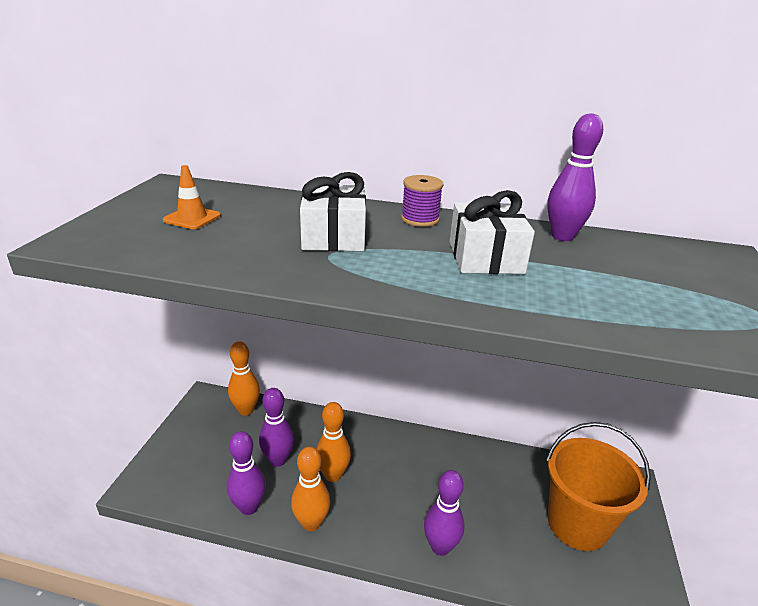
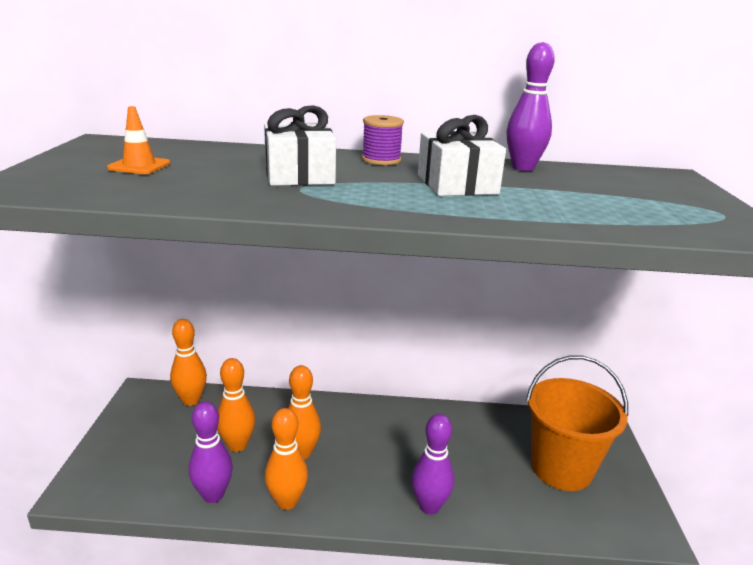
camera: 10 degrees left, 5 degrees down
purple bowling pin [259,388,294,467] -> orange bowling pin [217,358,255,452]

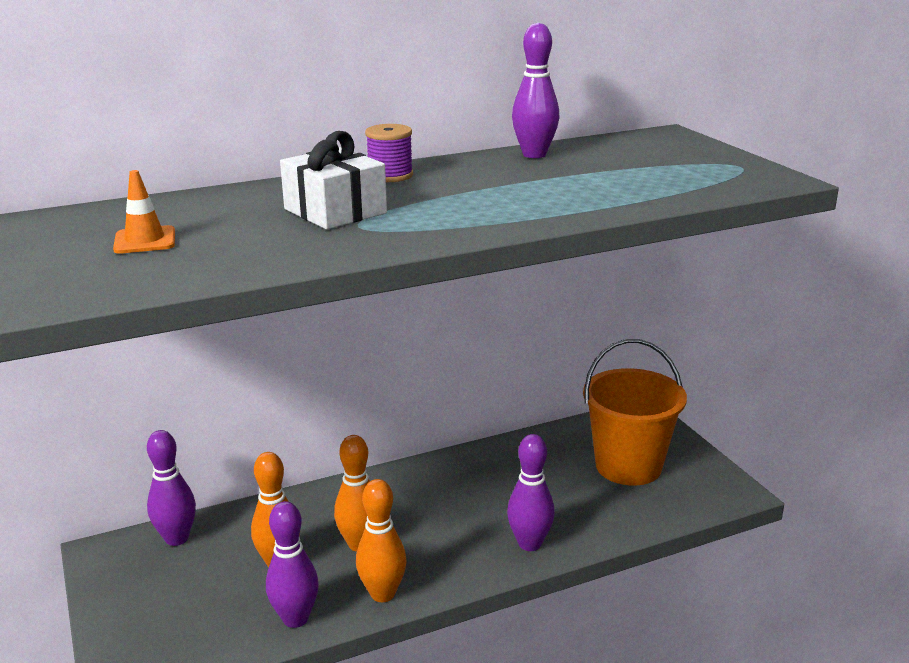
camera: 25 degrees left, 0 degrees up
orange bowling pin [170,319,207,406] -> purple bowling pin [147,430,196,546]
white gift [418,115,506,196] -> none

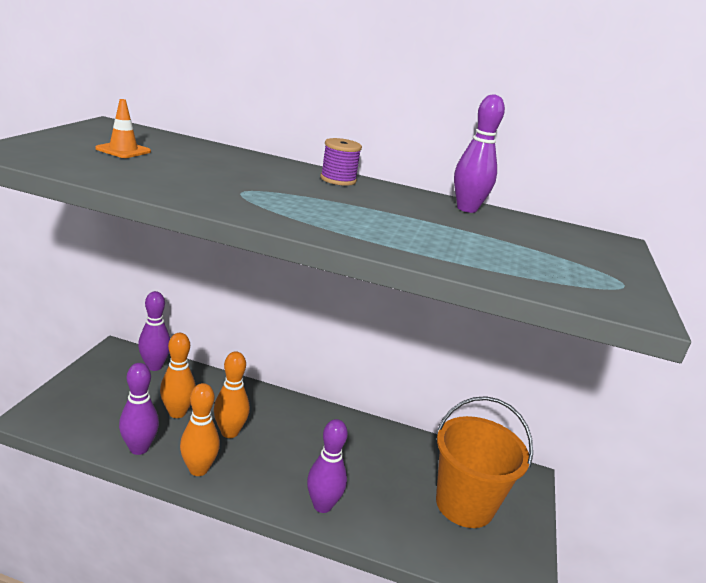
camera: 35 degrees right, 0 degrees up
white gift [280,131,387,229] -> none

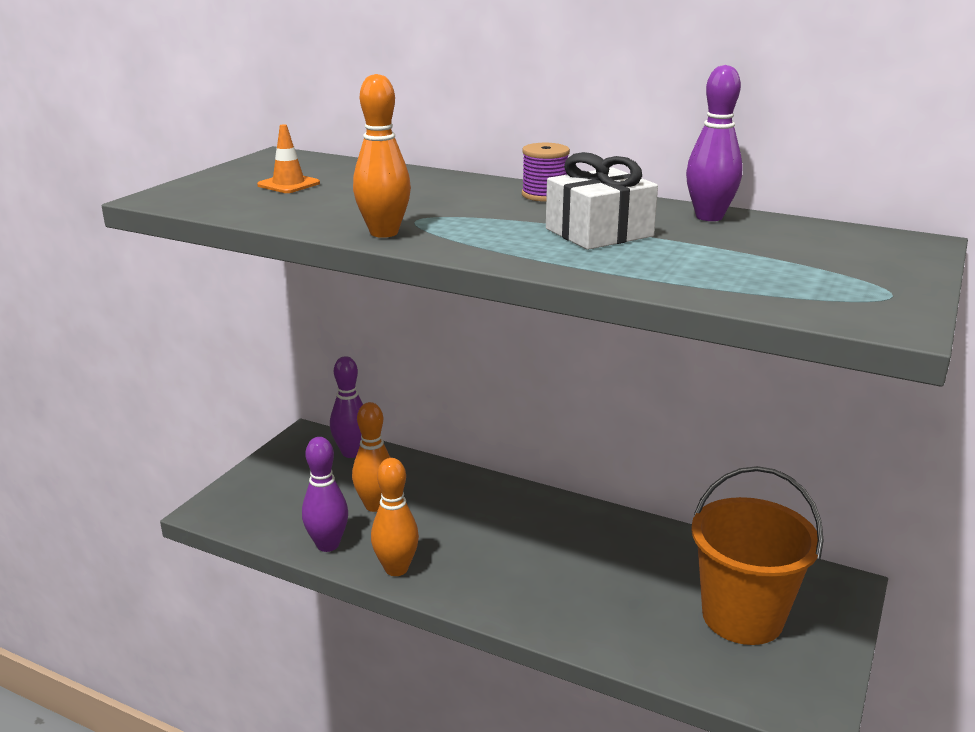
camera: 15 degrees right, 0 degrees up
orange bowling pin [214,351,250,438] -> orange bowling pin moved to [353,74,411,238]
purple bowling pin [307,419,348,513] -> none
none -> white gift [546,152,658,250]

